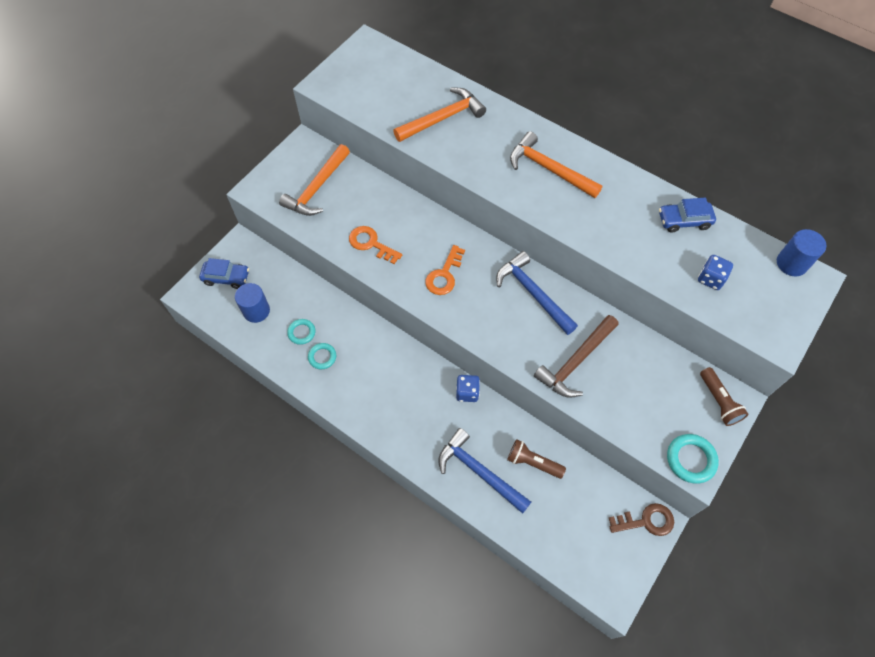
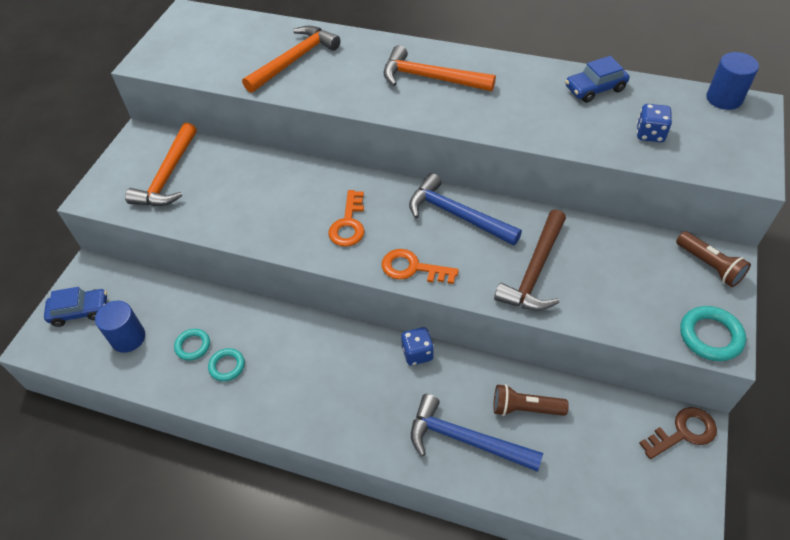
camera: 15 degrees left, 10 degrees down
orange key [349,226,402,264] -> orange key moved to [382,249,459,284]

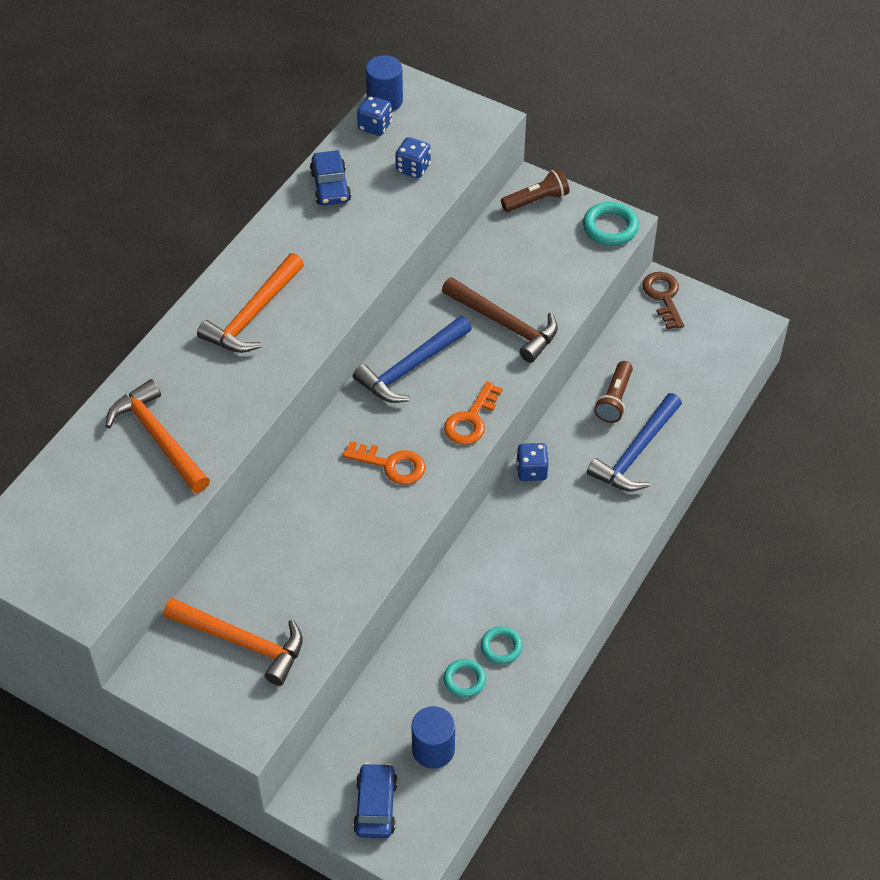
camera: 80 degrees left, 0 degrees up
none -> blue dice [357,95,392,136]

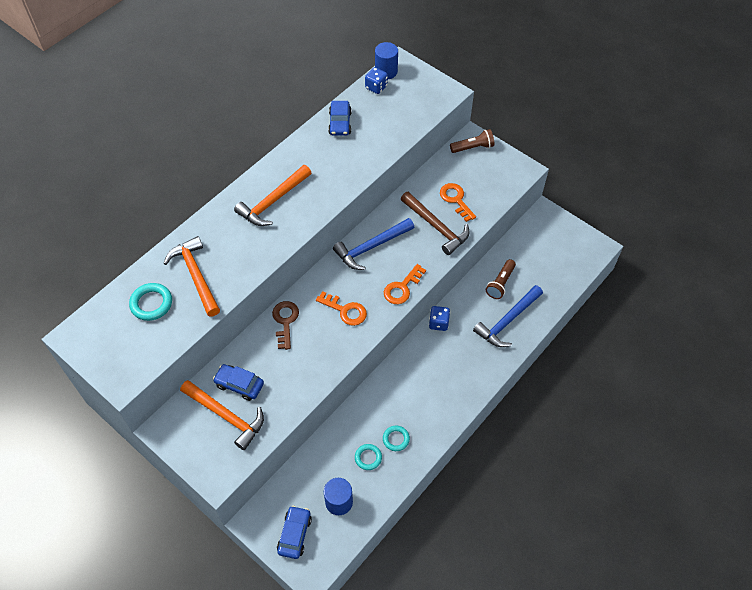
camera: 10 degrees right, 5 degrees up
blue dice [395,137,431,178] -> none
turquoise ring [583,202,639,246] -> turquoise ring moved to [129,283,172,321]
brown key [642,272,684,329] -> brown key moved to [272,301,299,350]
none -> blue car [213,364,264,401]
none -> orange key [440,183,476,222]

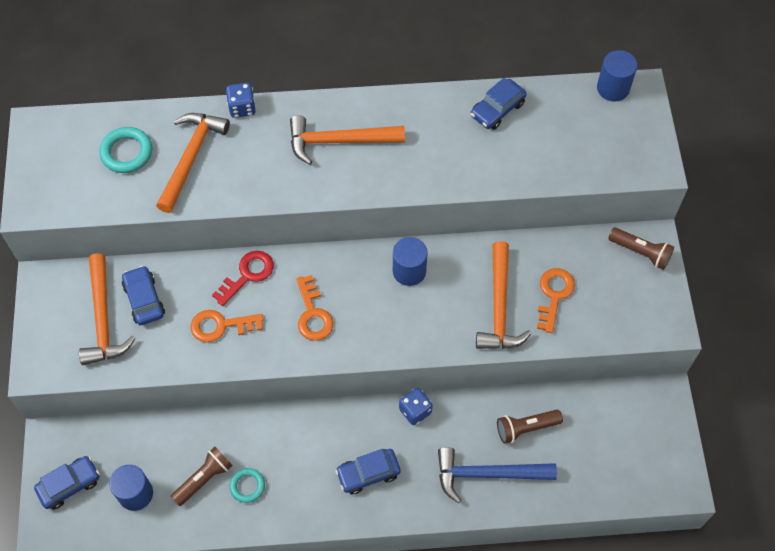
camera: 45 degrees right, 5 degrees up
brown key [272,301,299,350] -> red key [212,251,274,306]
blue hammer [333,218,414,270] -> blue cylinder [393,237,428,286]
turquoise ring [355,444,382,470] -> brown flashlight [171,447,233,506]
blue dice [365,67,388,94] -> blue dice moved to [226,83,256,118]
orange key [384,264,426,304] -> orange key moved to [190,310,264,342]
brown hammer [401,192,470,255] -> orange hammer [476,241,532,349]
none -> blue car [335,449,401,494]

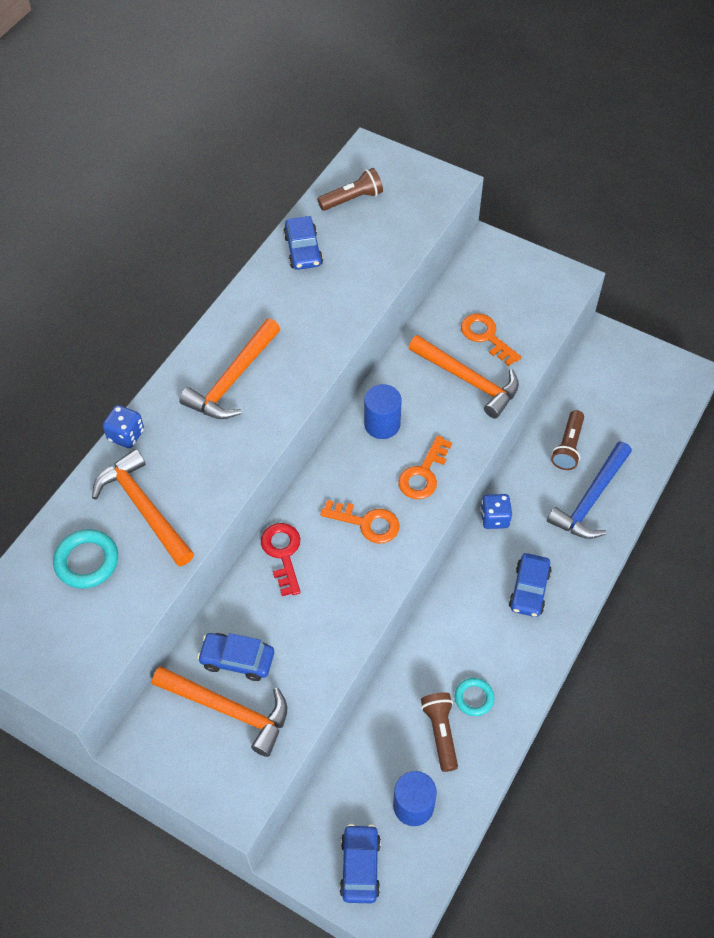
camera: 55 degrees left, 5 degrees down
orange key [190,310,264,342] -> orange key moved to [398,435,452,499]
blue cylinder [597,50,637,102] -> none
brown flashlight [608,227,674,270] -> brown flashlight moved to [317,168,383,211]

